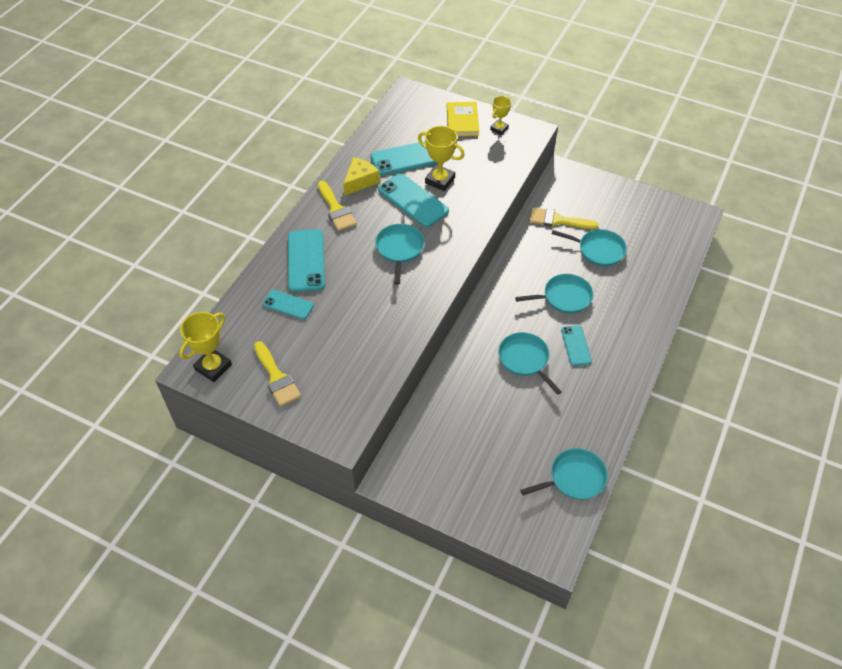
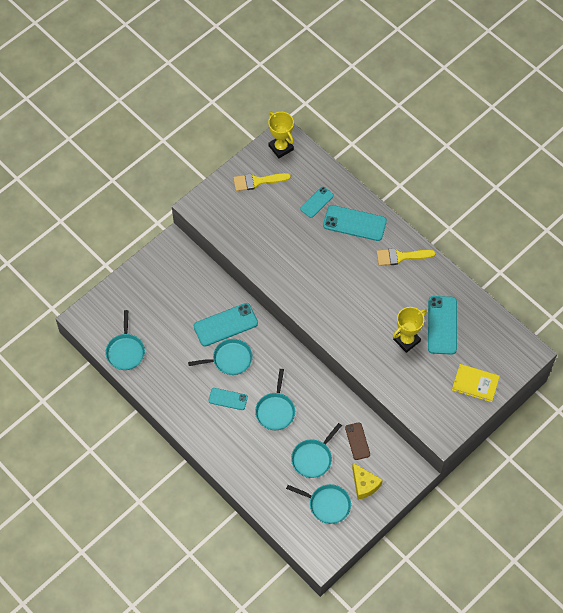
camera: 110 degrees right, 10 degrees up
yellow cheese [343,157,380,196] -> yellow cheese moved to [352,463,383,500]
turquoise pan [375,224,425,284] -> turquoise pan moved to [286,484,351,524]
turquoise phone [378,173,449,227] -> turquoise phone moved to [194,303,258,346]
yellow trophy [490,96,511,135] -> none
yellow brush [530,207,598,229] -> brown phone [345,422,370,460]

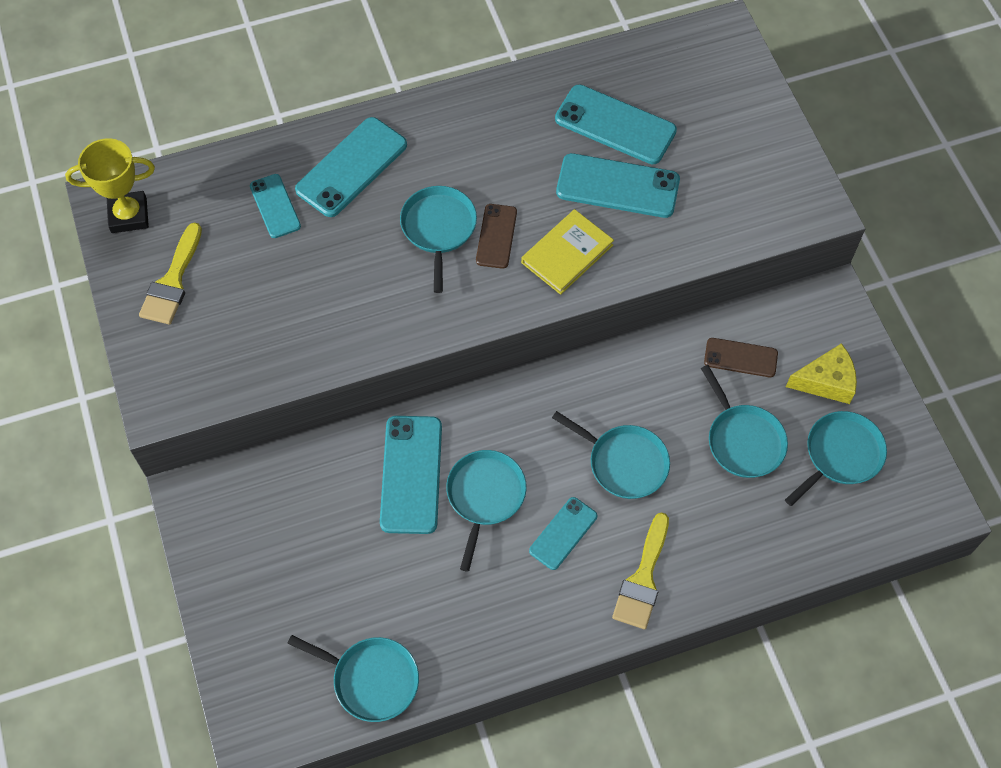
camera: 65 degrees left, 0 degrees up
yellow brush [377,248,436,266] -> yellow brush moved to [612,512,669,629]
yellow trophy [393,307,427,353] -> turquoise phone [556,153,680,218]
yellow book [452,364,500,402] -> yellow book moved to [521,209,614,295]
none -> turquoise pan [400,186,477,293]
none -> brown phone [476,204,517,269]

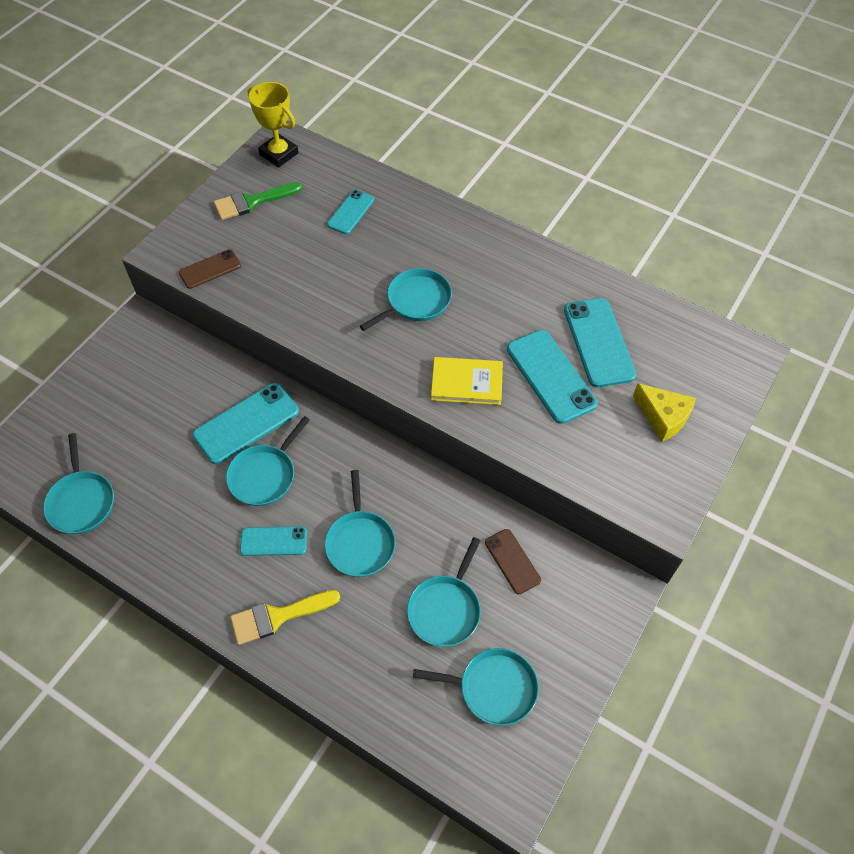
camera: 50 degrees right, 5 degrees down
yellow brush [139,223,202,325] -> green brush [214,182,302,220]
turquoise phone [295,117,407,217] -> none
turquoise pan [446,450,527,572] -> turquoise pan turned 150 degrees clockwise [226,416,310,506]
brown phone [476,204,517,269] -> brown phone moved to [179,249,241,289]
yellow cheese [786,343,857,404] -> yellow cheese moved to [633,383,696,442]

